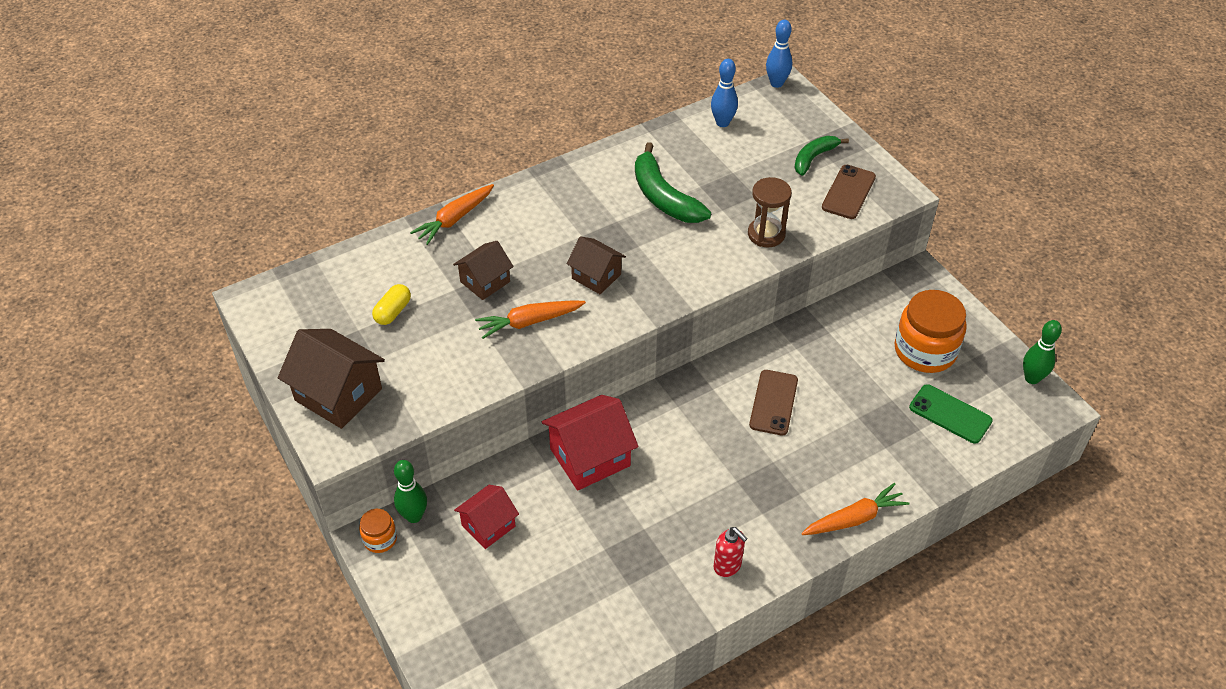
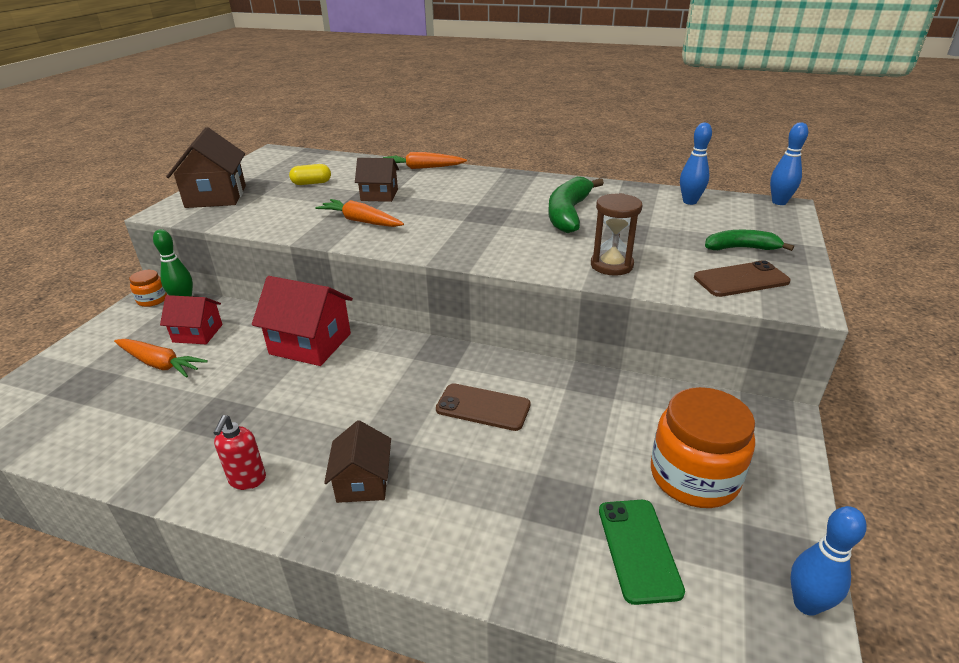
camera: 50 degrees right, 15 degrees down
brown house [566,236,626,294] -> brown house moved to [324,420,391,503]
brown phone [749,370,798,436] -> brown phone turned 45 degrees clockwise [436,383,531,431]
orange carrot [801,483,910,535] -> orange carrot moved to [114,339,208,378]
green bowling pin [1023,320,1062,384] -> blue bowling pin [791,506,867,616]

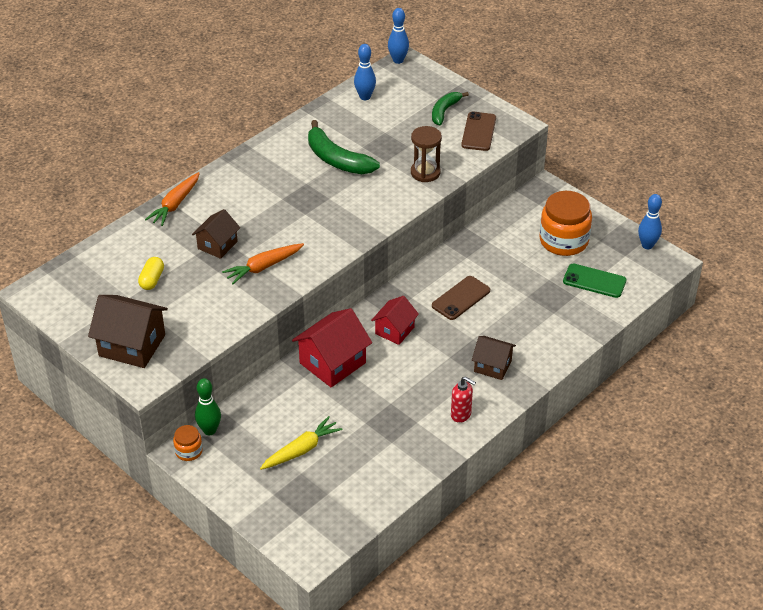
camera: 65 degrees left, 10 degrees up
orange carrot [114,339,208,378] -> yellow carrot [260,416,343,470]
red house [160,295,223,344] -> red house moved to [371,296,419,345]

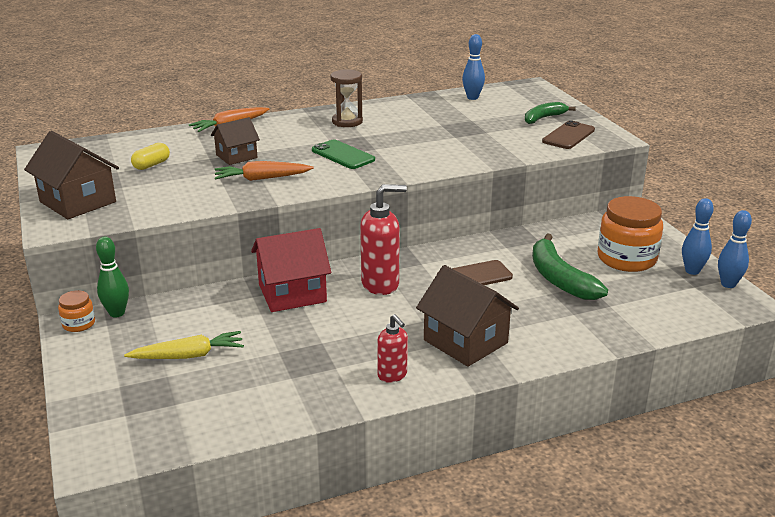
camera: 25 degrees right, 15 degrees down
green banana [308,120,380,174] -> green banana moved to [532,233,608,300]
red house [371,296,419,345] -> red soap dispenser [360,184,407,295]
blue bowling pin [388,8,409,64] -> blue bowling pin moved to [682,198,714,275]
brown hourglass [411,126,442,182] -> brown hourglass moved to [331,69,363,127]
brown house [472,336,516,380] -> brown house [416,265,519,367], size x1.61
green phone [563,263,626,298] -> green phone moved to [312,140,375,169]

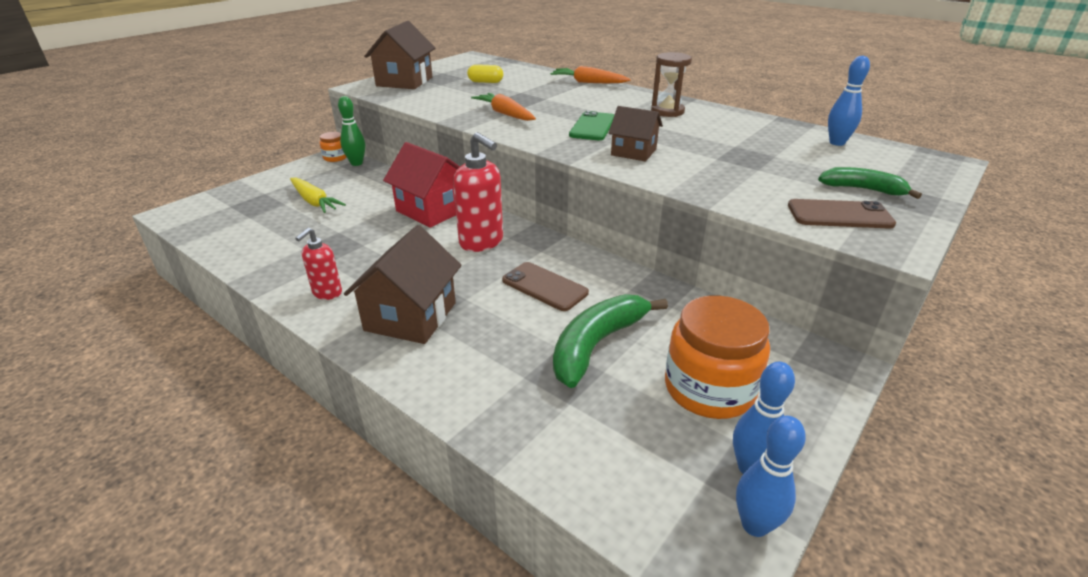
camera: 60 degrees right, 5 degrees up
brown house [211,117,260,165] -> brown house moved to [608,106,663,161]

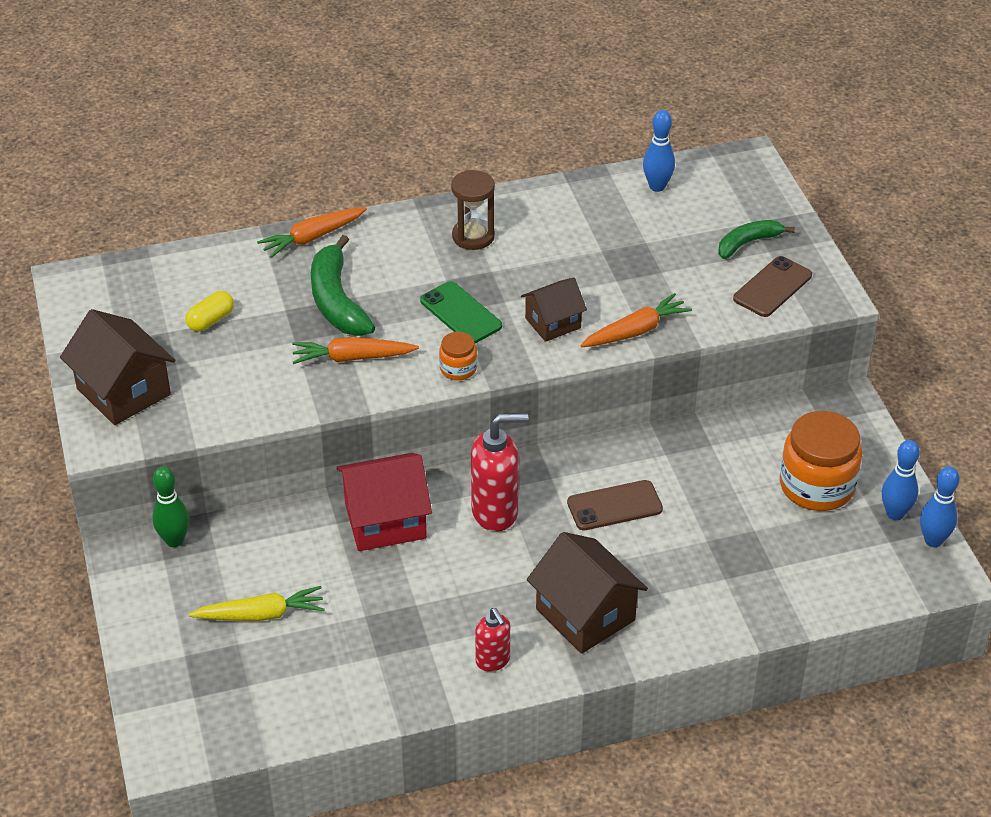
camera: 55 degrees left, 10 degrees up
orange jar [320,132,347,162] -> orange jar moved to [439,332,477,380]
green banana [553,294,668,388] -> green banana moved to [311,235,375,336]
none -> orange carrot [580,293,692,347]

